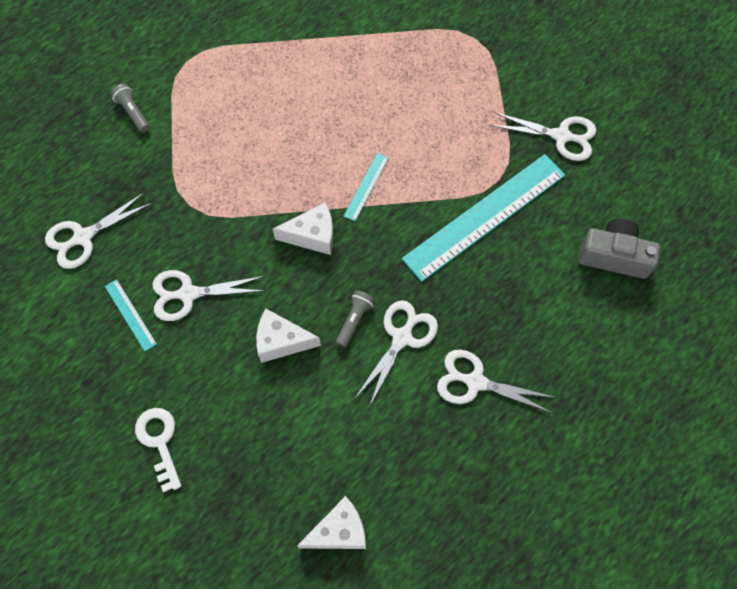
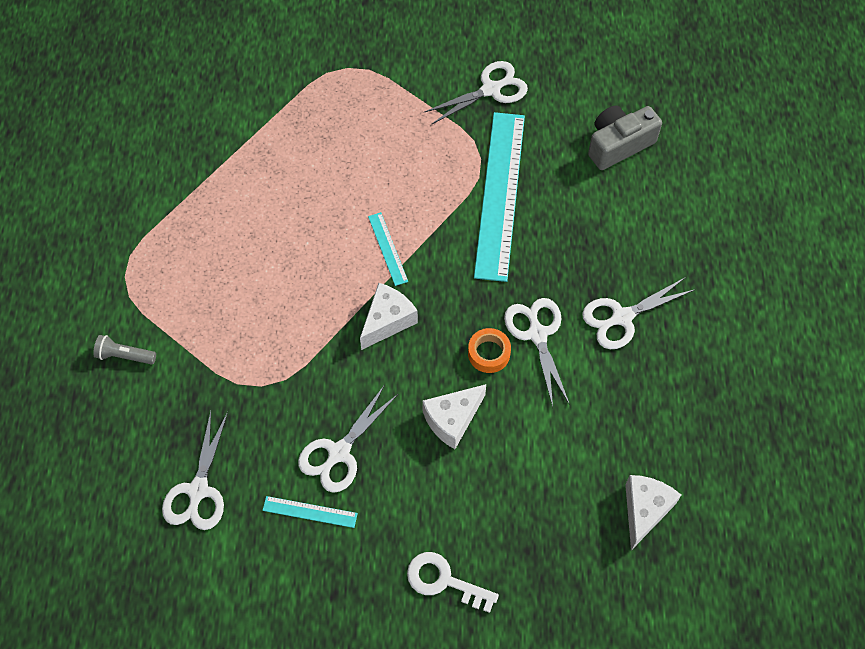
camera: 45 degrees left, 5 degrees down
grey flashlight [336,290,375,347] -> orange tape [468,328,511,373]

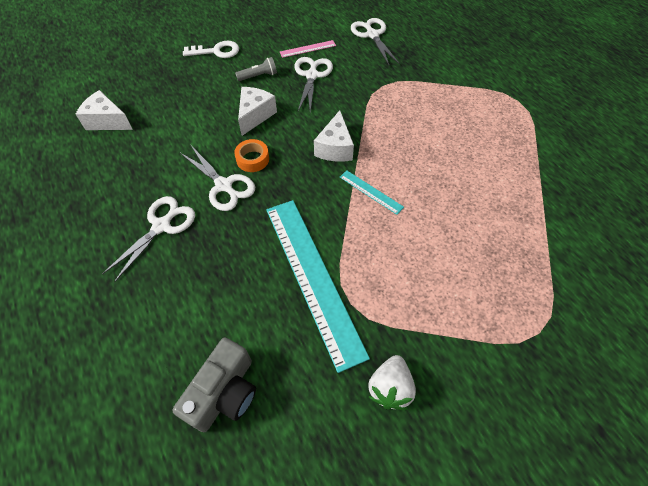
camera: 150 degrees right, 5 degrees down
grey flashlight [93,335,156,365] -> grey flashlight moved to [235,57,277,81]
turquoise ruler [262,496,358,528] -> pink ruler [280,40,336,58]
white scissors [425,61,528,125] -> white strawberry [368,355,416,410]
white cheese [625,475,681,550] -> white cheese turned 120 degrees clockwise [76,90,133,130]

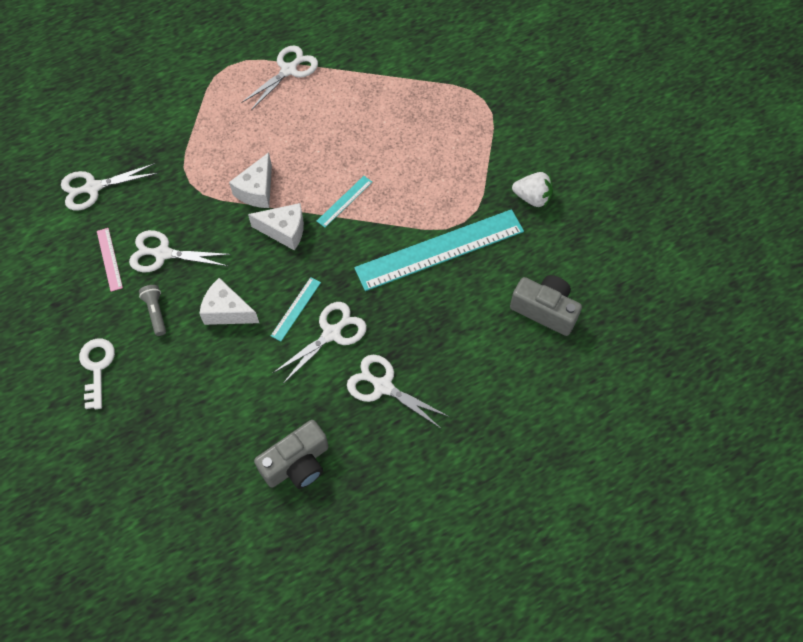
camera: 90 degrees left, 5 degrees up
white cheese [76,90,133,130] -> white cheese moved to [229,152,272,208]
orange tape [234,139,269,172] -> turquoise ruler [271,277,321,341]
none -> white scissors [242,46,318,110]
none -> grey camera [254,420,329,489]

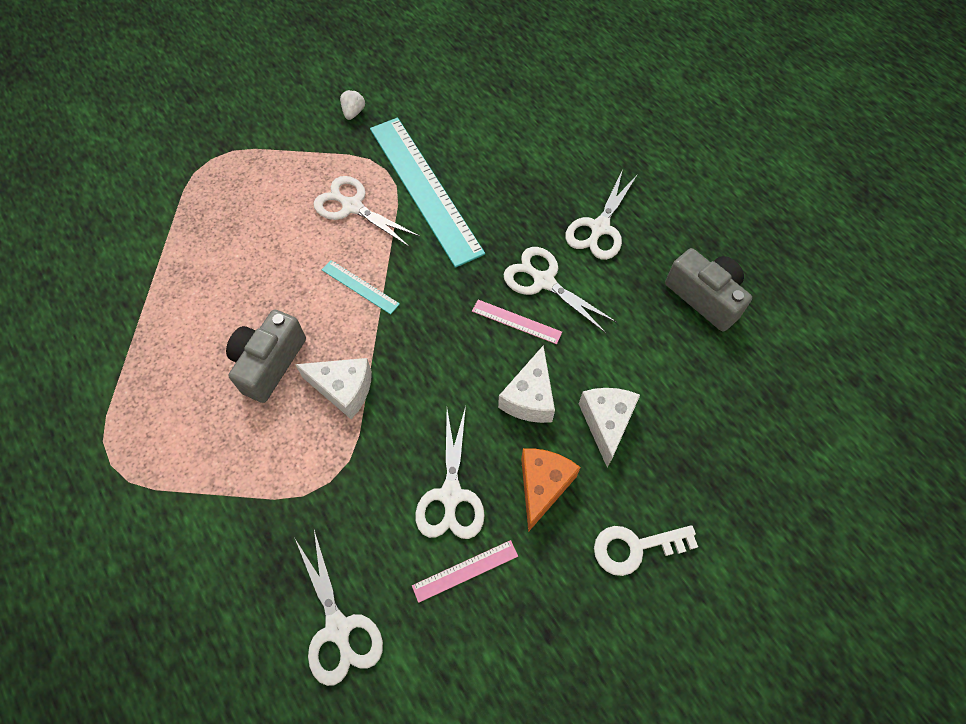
camera: 95 degrees left, 0 degrees up
grey flashlight [139,285,166,336] -> orange cheese [521,448,581,532]
white scissors [242,46,318,110] -> white scissors moved to [313,176,420,247]
white cheese [248,203,304,251] -> white cheese moved to [579,388,640,468]
turquoise ruler [271,277,321,341] -> pink ruler [472,300,562,344]
grey camera [510,275,582,336] -> grey camera moved to [226,309,306,403]
white strawberry [512,172,553,207] -> white strawberry [340,89,366,120], size x0.65

